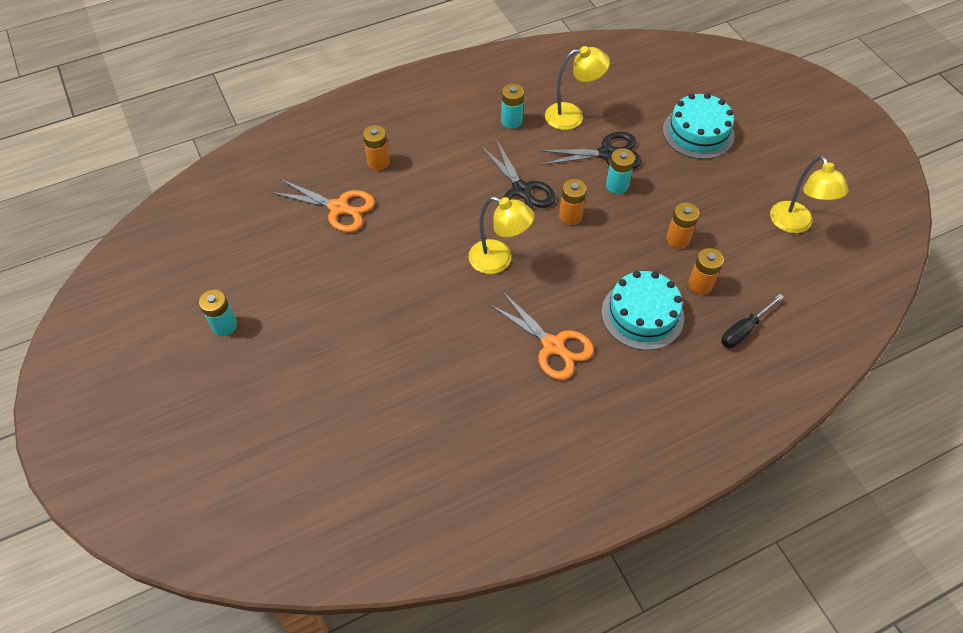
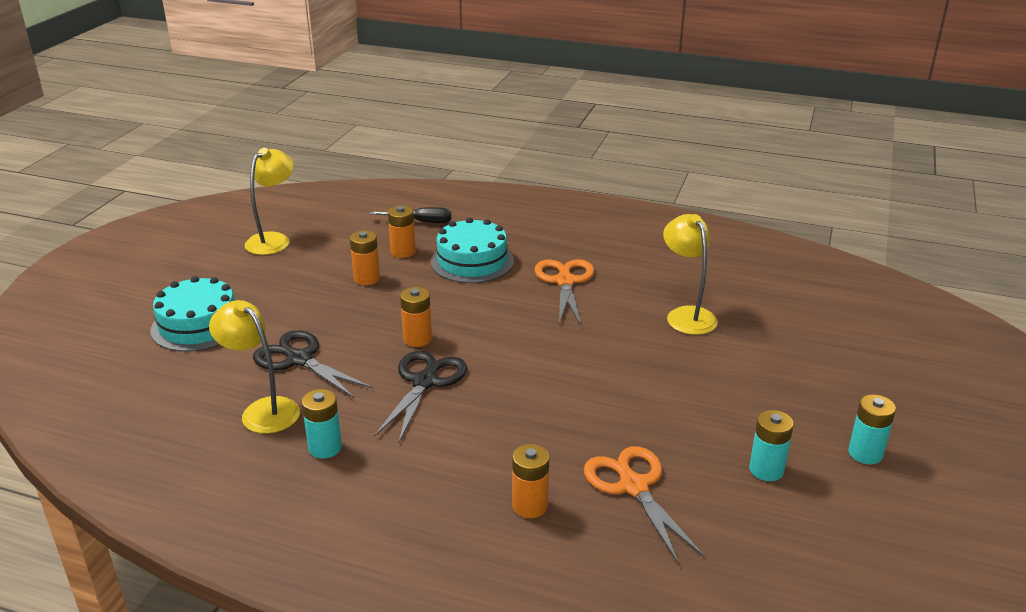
camera: 135 degrees left, 25 degrees down
yellow lamp [469,196,535,274] -> yellow lamp moved to [663,214,718,335]
turquoise battery [606,148,635,194] -> turquoise battery moved to [749,410,794,481]

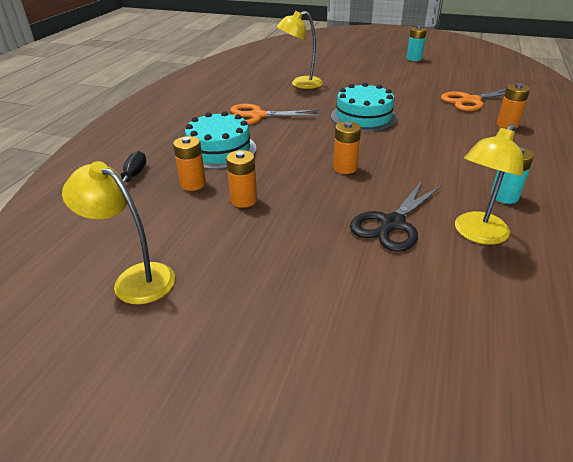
camera: 90 degrees left, 5 degrees up
turquoise cake [151,276,235,352] -> turquoise cake moved to [331,82,397,132]
black scissors [374,351,467,442] -> none
turquoise battery [749,410,794,481] -> none

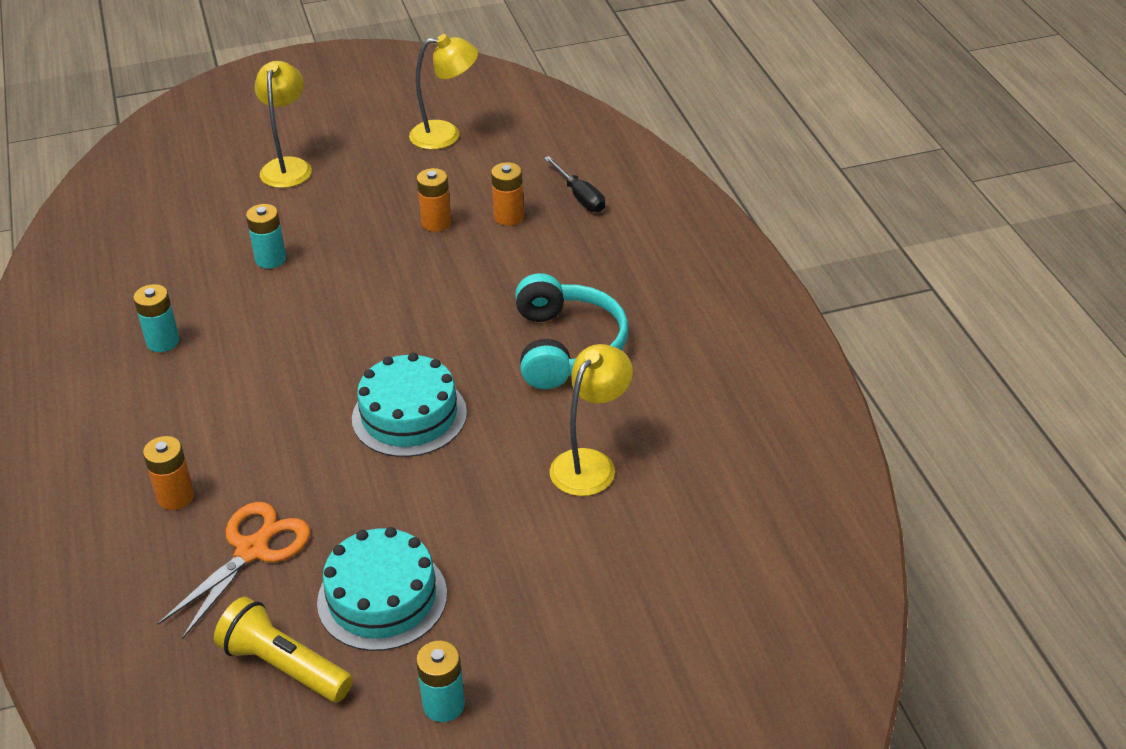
camera: 145 degrees right, 5 degrees up
turquoise cake [185,111,257,169] -> turquoise cake moved to [317,527,447,651]
orange scissors [230,104,320,125] -> turquoise headphones [515,273,629,389]
orange battery [333,122,361,174] -> none
black scissors [350,181,442,252] -> turquoise battery [246,204,286,269]
yellow lamp [455,124,523,245] -> yellow lamp moved to [255,61,312,188]
none -> yellow flashlight [214,597,353,702]

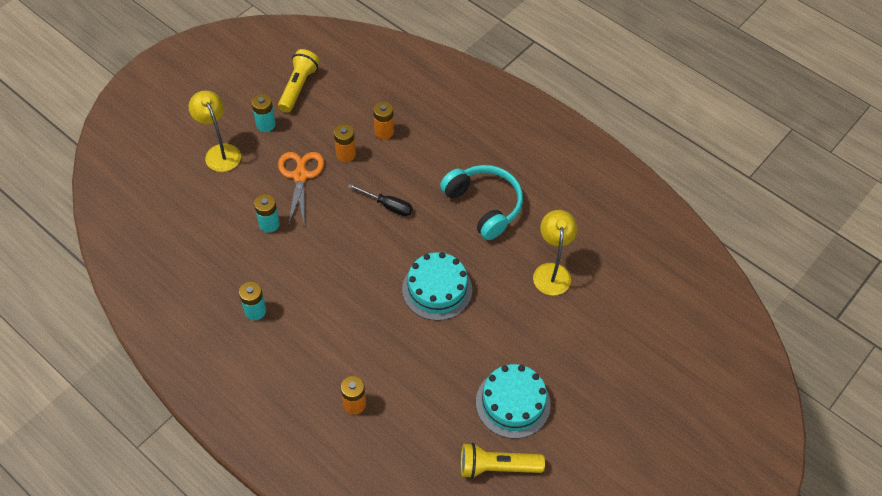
camera: 35 degrees left, 15 degrees up
orange scissors [157,502,310,639] -> orange scissors moved to [278,152,324,227]
yellow lamp [409,34,478,150] -> yellow flashlight [278,49,320,113]
turquoise battery [416,641,465,722] -> turquoise battery moved to [252,94,276,132]
black screwdriver [544,156,605,212] -> black screwdriver moved to [348,184,412,216]

